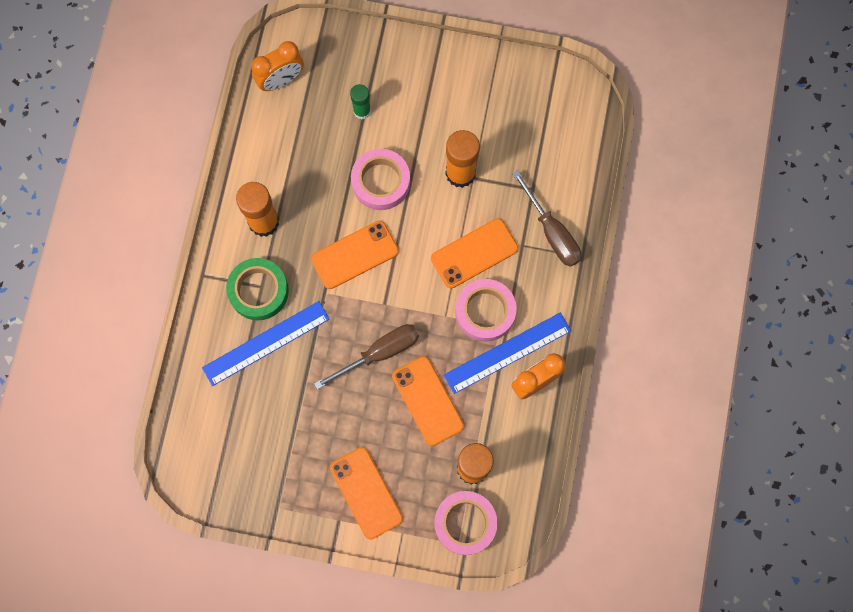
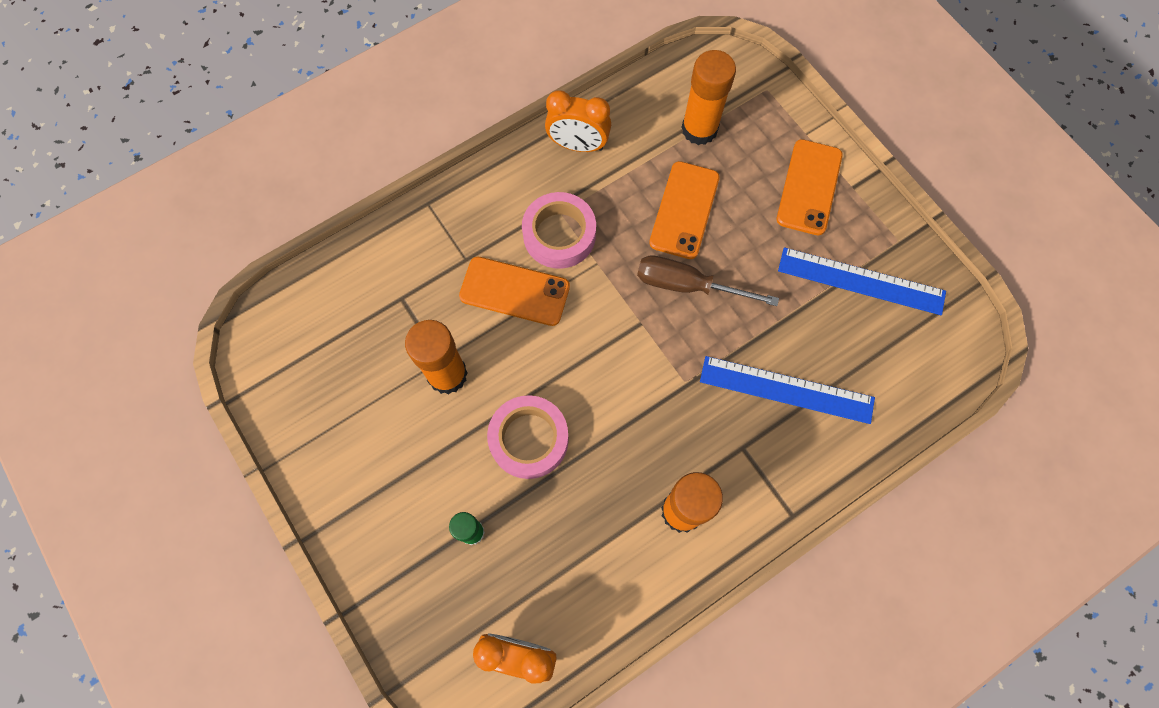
camera: 135 degrees left, 5 degrees down
green tape [226,258,289,320] -> none
orange phone [311,221,399,289] -> none
pink tape [434,491,497,555] -> none
blue ruler [444,312,571,394] -> blue ruler moved to [778,247,946,315]
brown screwdriver [512,170,582,267] -> none

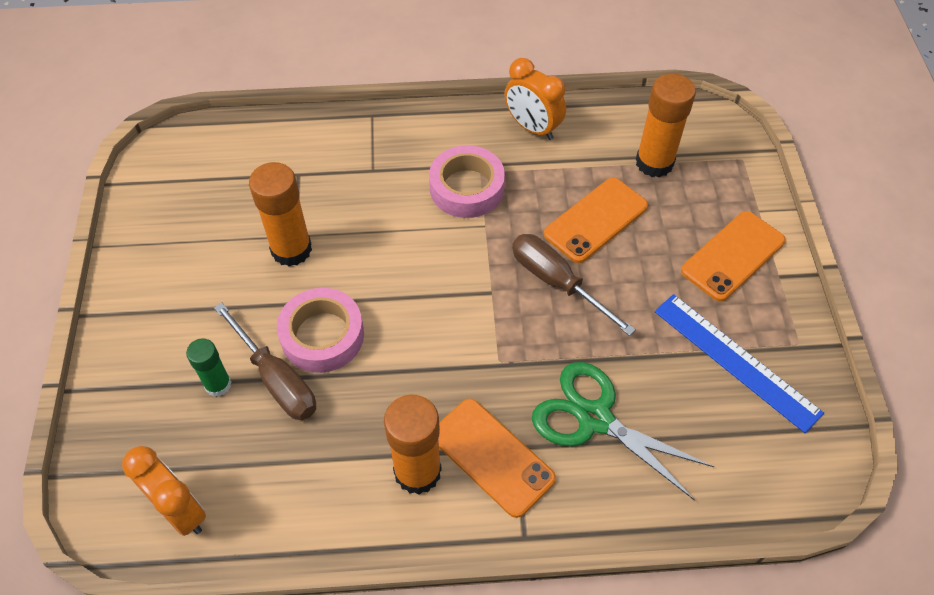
camera: 30 degrees right, 15 degrees down
orange phone [459,257,570,326] -> orange phone moved to [438,399,556,518]
blue ruler [700,356,875,424] -> green scissors [532,362,714,500]
none -> brown screwdriver [214,302,316,420]

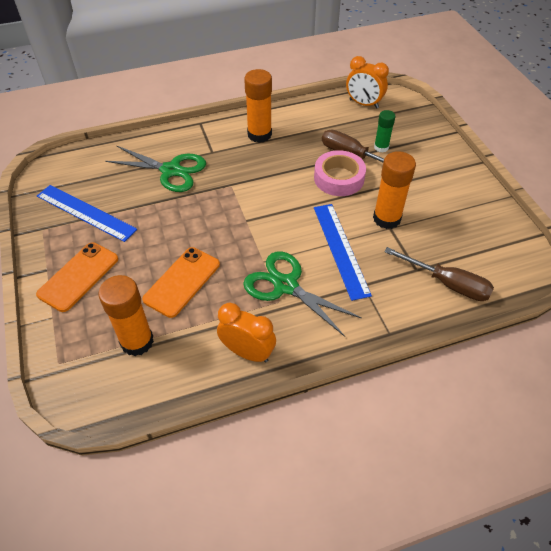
camera: 165 degrees right, 5 degrees down
pink tape [429,145,505,218] -> green scissors [243,251,362,337]
orange phone [438,399,556,518] -> none
brown screwdriver [512,234,636,336] -> brown screwdriver moved to [384,247,494,301]
none -> blue ruler [314,204,372,301]

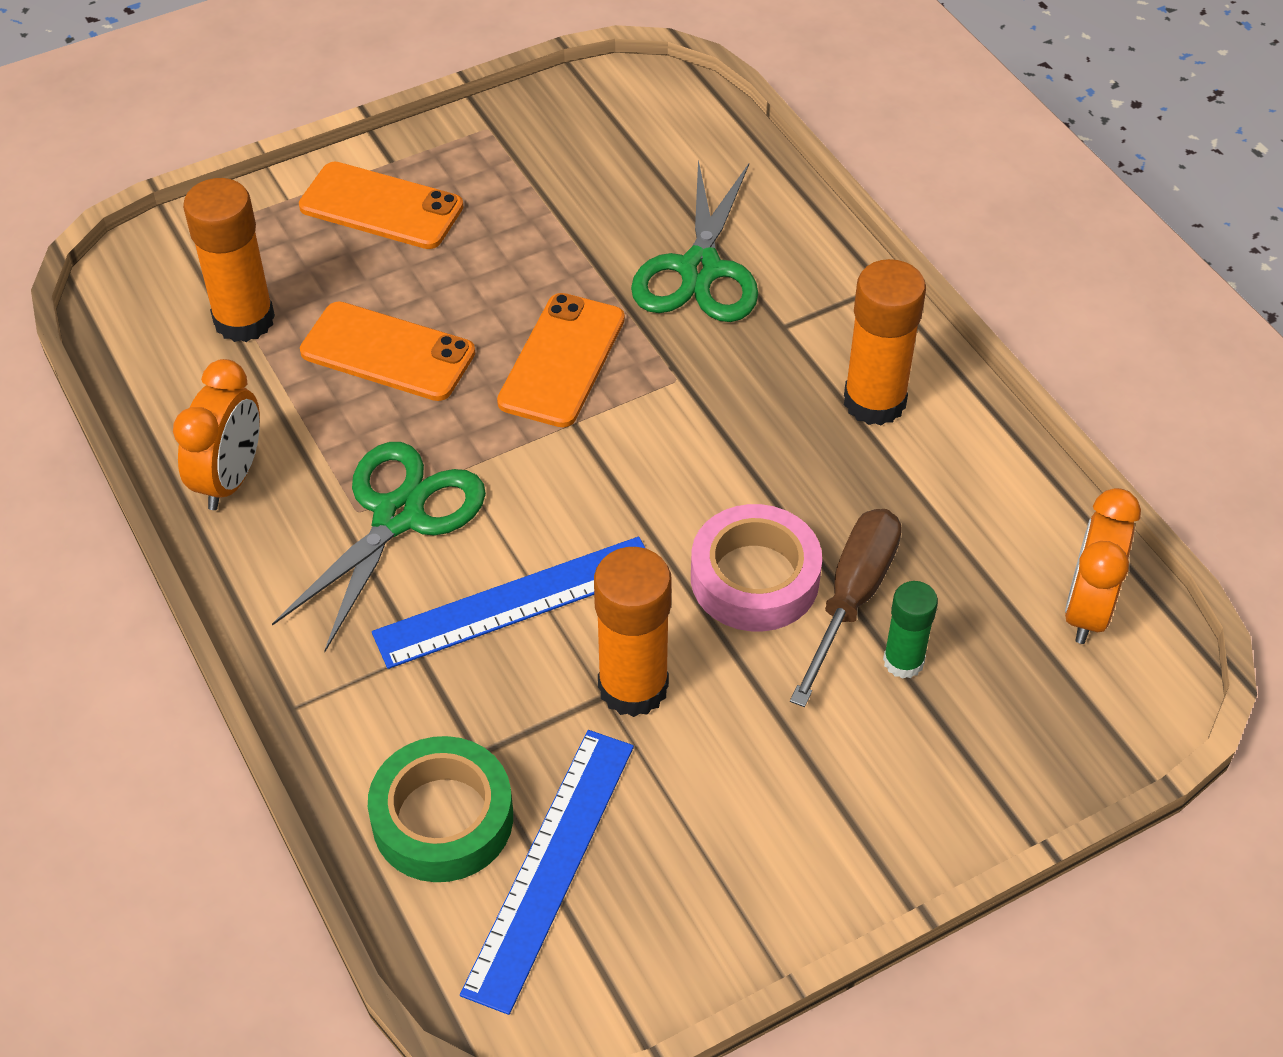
camera: 80 degrees right, 0 degrees up
blue ruler [37,185,137,242] -> blue ruler moved to [460,730,634,1015]
brown screwdriver [384,247,494,301] -> green tape [368,736,513,882]
none -> orange phone [497,293,625,427]

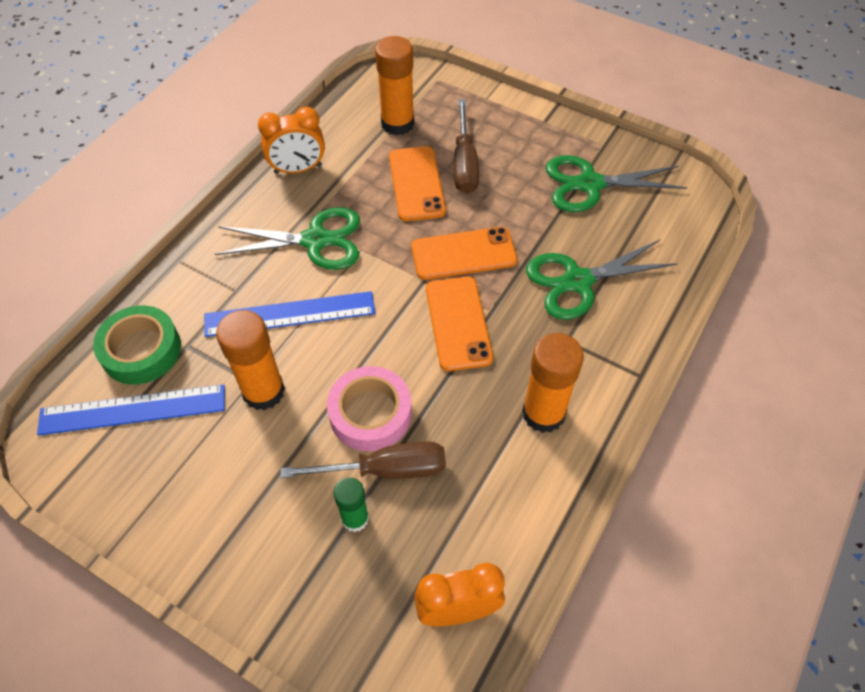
camera: 60 degrees right, 5 degrees up
orange phone [299,162,463,249] -> orange phone moved to [426,276,493,371]
blue ruler [372,537,645,669] -> blue ruler turned 45 degrees counterclockwise [204,291,375,337]
none -> brown screwdriver [454,99,479,194]
none -> green scissors [546,155,687,212]

